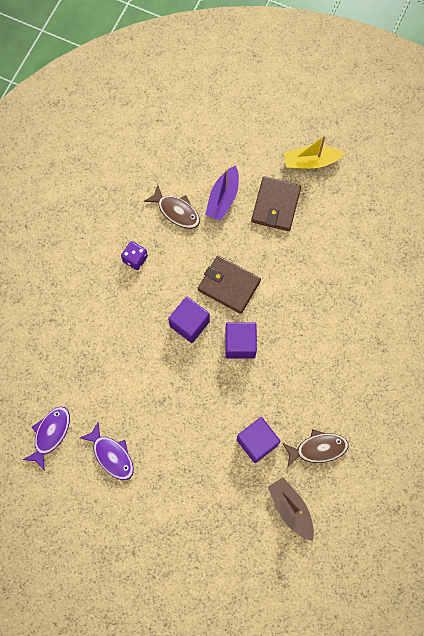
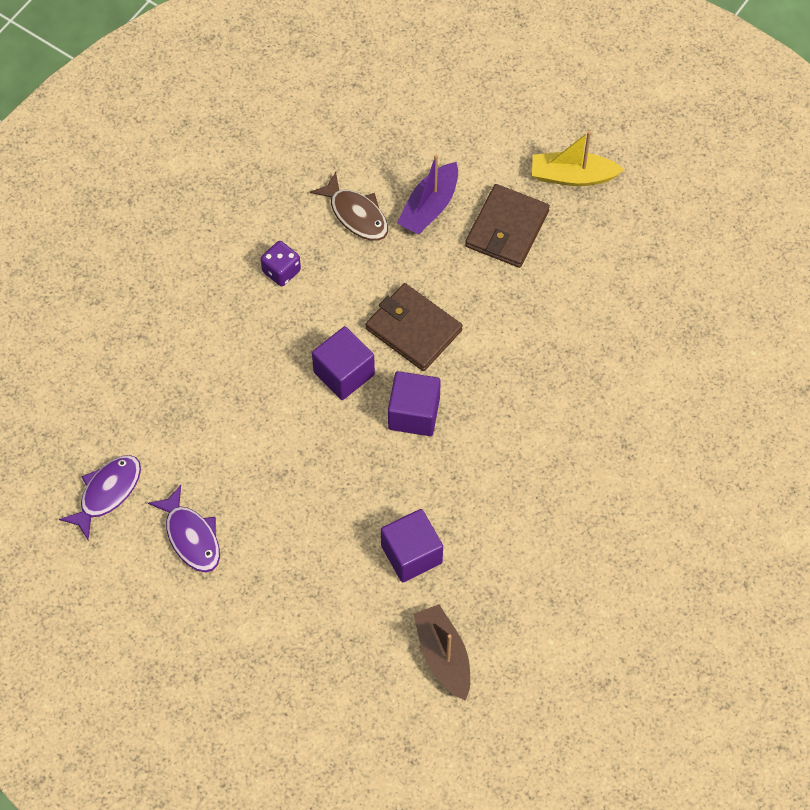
camera: 10 degrees right, 10 degrees down
brown fish [282,429,349,468] -> none

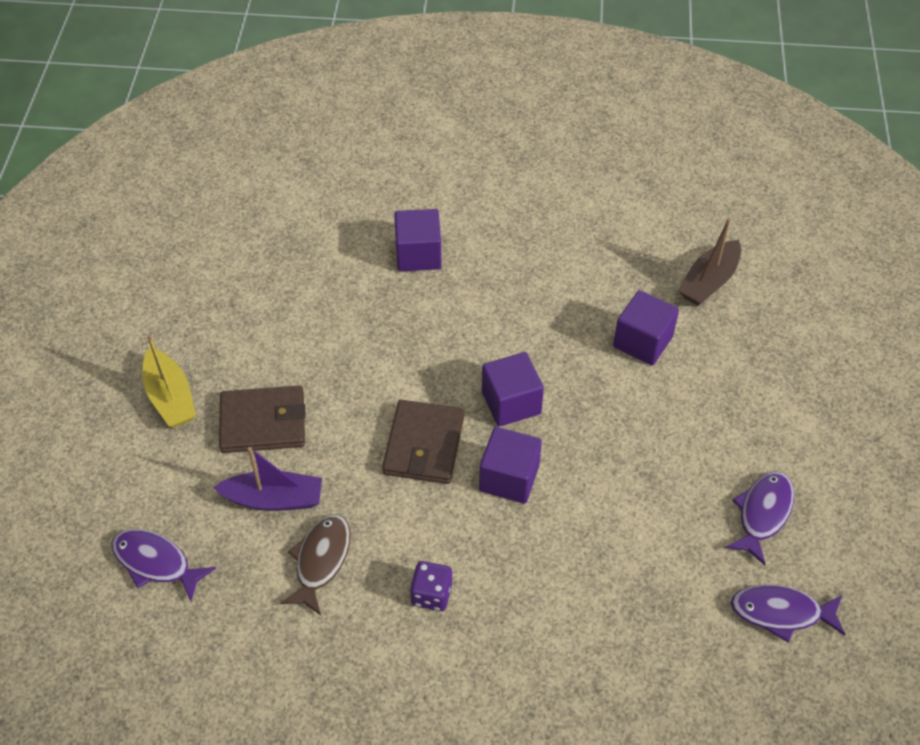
camera: 120 degrees left, 10 degrees down
none -> purple fish [111,529,216,601]
none -> purple cube [394,209,442,271]

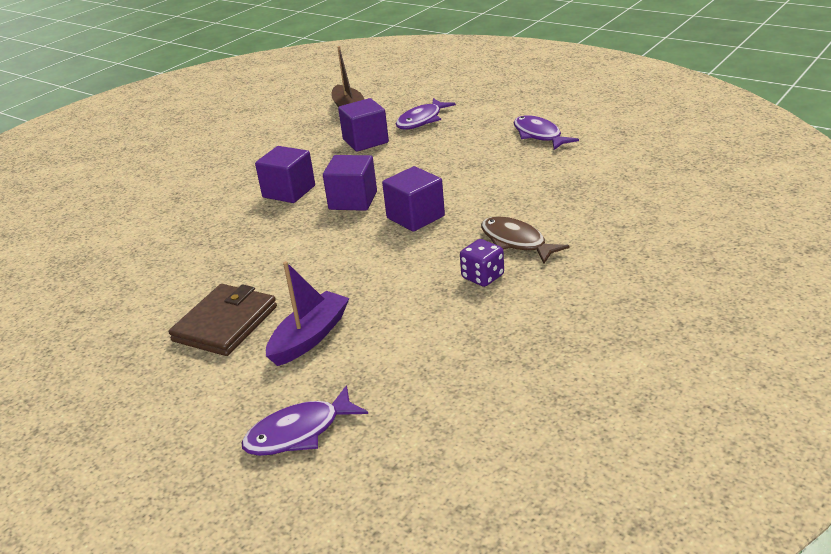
camera: 55 degrees left, 20 degrees down
yellow boat [143,334,196,427] -> none
brown fish [280,514,351,615] -> brown fish moved to [481,216,570,264]
brown wallet [382,400,464,484] -> none
purple cube [394,209,442,271] -> purple cube moved to [255,146,315,203]
purple fish [731,585,846,642] -> purple fish moved to [396,98,456,130]

